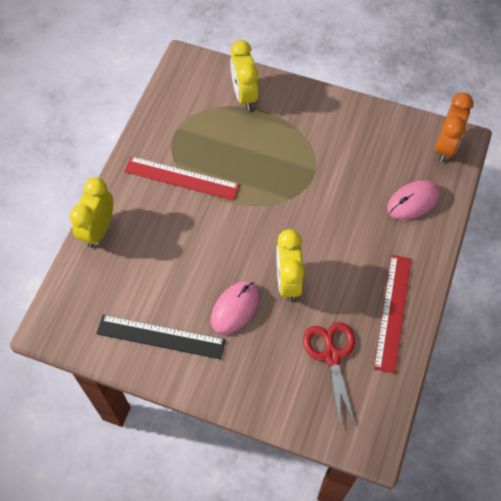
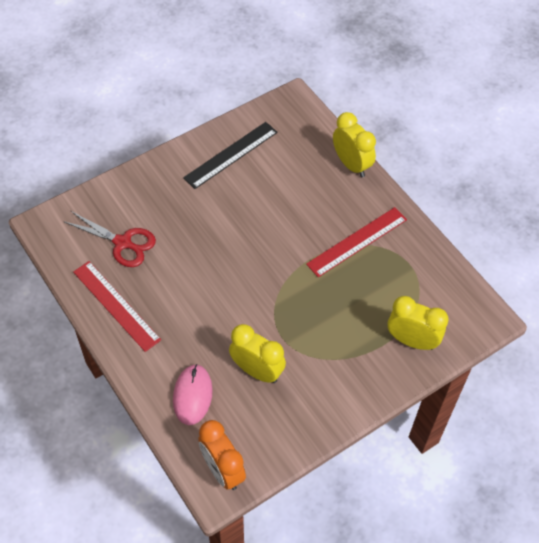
camera: 125 degrees right, 5 degrees down
pink mouse [211,281,260,334] -> none
yellow clock [276,229,305,302] -> yellow clock moved to [229,324,286,383]

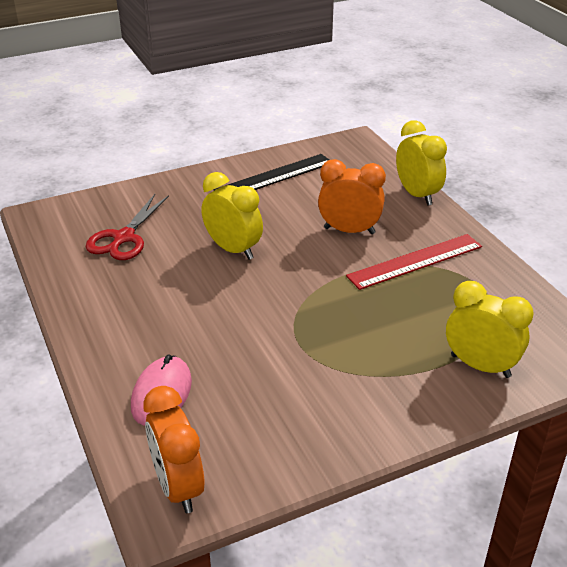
camera: 10 degrees right, 20 degrees down
red scissors [63,211,156,267] -> red scissors turned 75 degrees clockwise [86,194,169,260]
red ruler [73,261,161,352] -> none
yellow clock [229,324,286,383] -> yellow clock moved to [201,172,263,260]
none -> orange clock [318,159,386,234]

